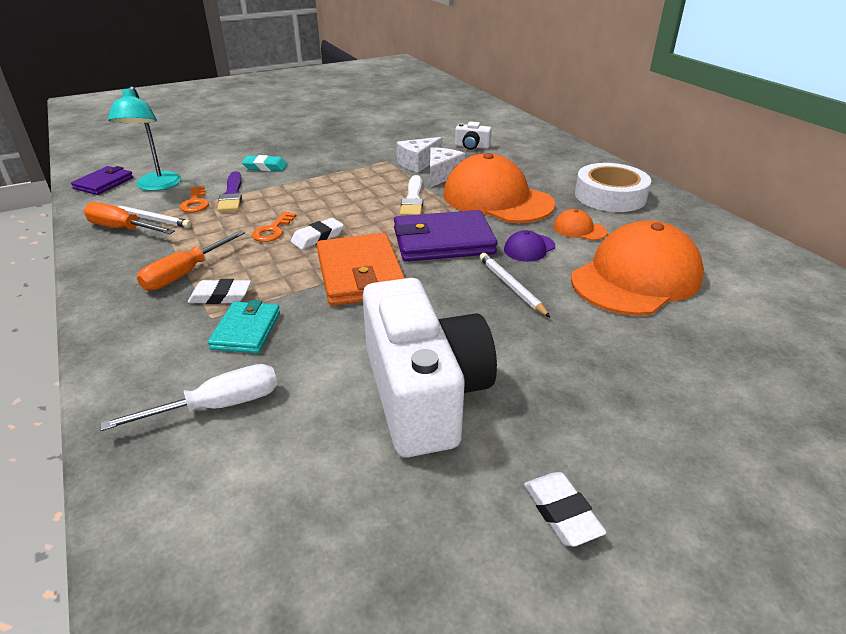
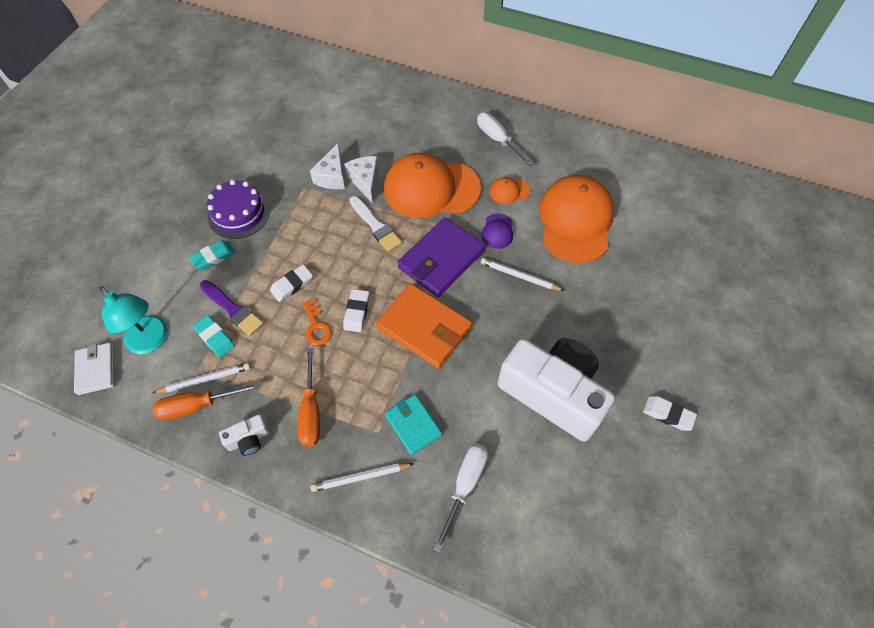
camera: 40 degrees left, 25 degrees up
purple wallet [71,166,133,195] -> white wallet [74,342,114,395]
orange key [180,186,209,213] -> turquoise eraser [193,315,235,358]
white eraser [188,279,251,304] -> white eraser moved to [270,264,313,302]
white camera [455,121,492,150] -> white camera moved to [219,414,270,456]
white tape [575,163,651,212] -> white screwdriver [477,113,534,166]
none -> purple cake [207,180,270,239]
none -> white pencil [310,463,414,492]

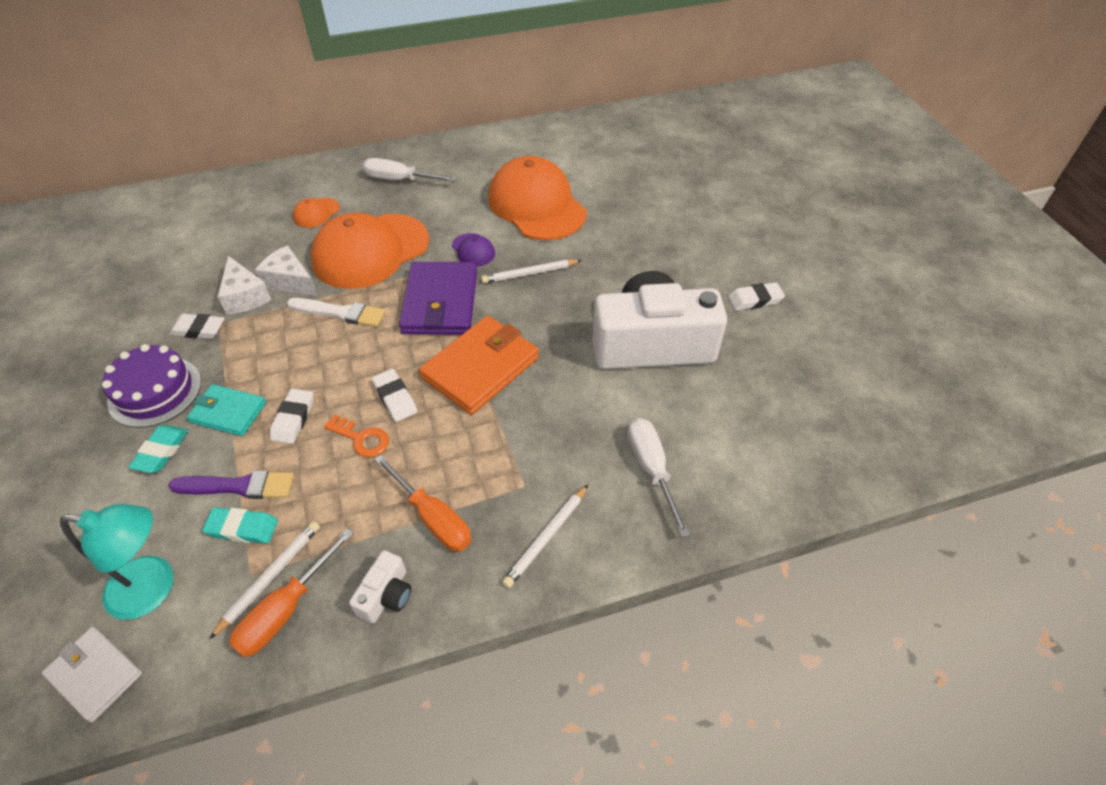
camera: 40 degrees left, 10 degrees down
orange wallet [376,283,472,369] -> orange wallet turned 45 degrees counterclockwise [419,316,539,415]
turquoise wallet [385,394,442,455] -> turquoise wallet moved to [187,384,266,436]
orange cap [490,177,530,204] -> orange cap moved to [293,198,340,228]
none -> white eraser [170,314,225,339]

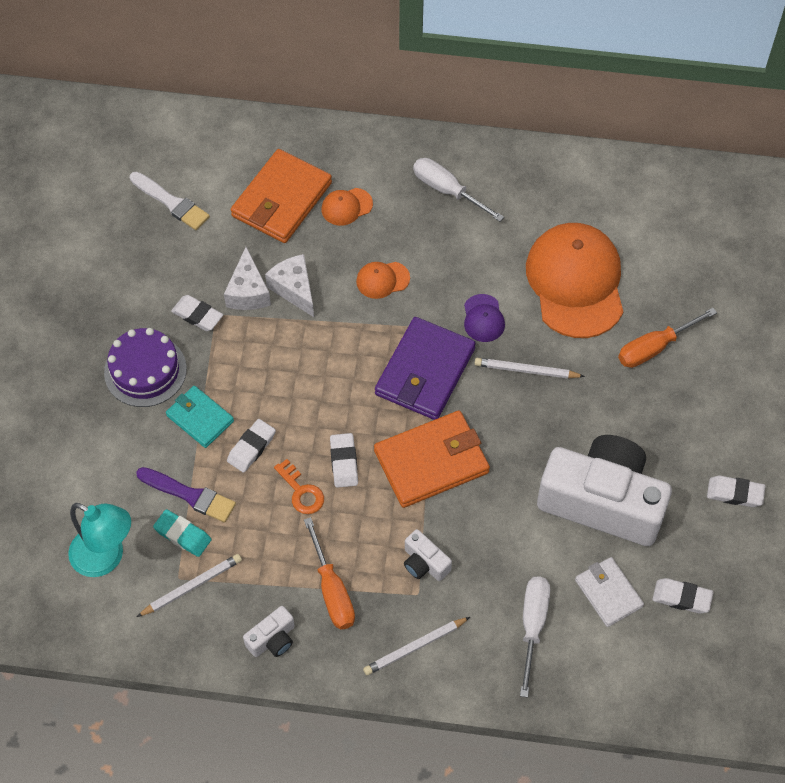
camera: 25 degrees right, 10 degrees up
white wallet [42,627,143,722] -> white wallet moved to [575,557,644,627]
turquoise eraser [128,425,188,473] -> none
orange screwdriver [229,528,354,657] -> orange screwdriver moved to [618,308,717,368]
white brush [287,298,385,327] -> white brush moved to [130,172,210,230]
orange cap [311,213,429,289] -> orange cap [356,262,410,299], size x0.42
none -> orange wallet [231,149,332,243]
none -> white camera [404,529,452,581]
none -> white eraser [653,578,714,614]

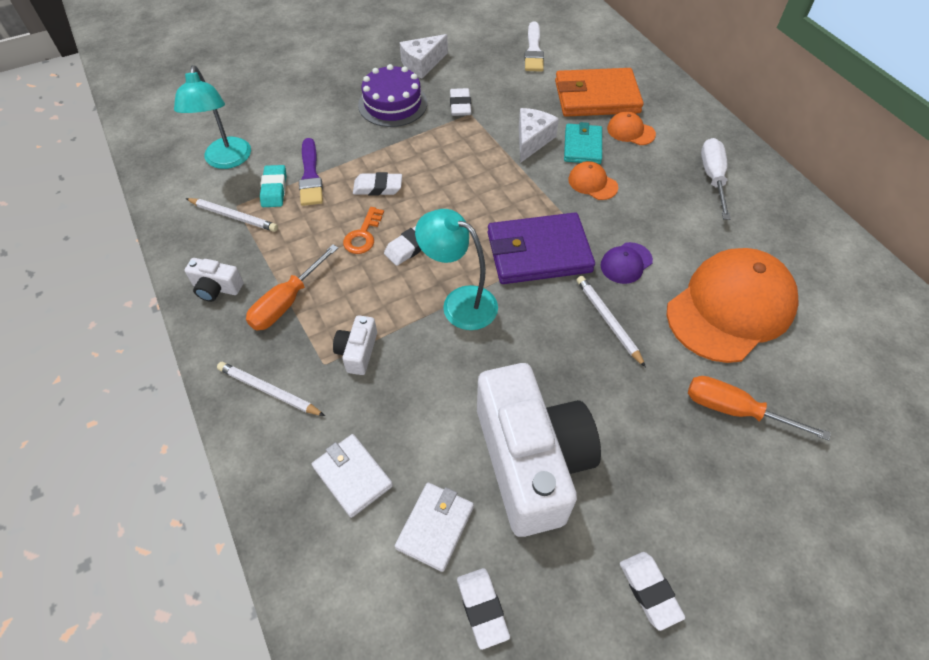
camera: 55 degrees right, 5 degrees down
turquoise wallet [166,386,234,448] -> turquoise wallet moved to [564,122,602,164]
white cheese [224,247,271,310] -> white cheese moved to [399,34,448,79]
orange wallet [374,411,490,508] -> turquoise lamp [415,209,498,330]
white screwdriver [520,576,550,698] -> white wallet [312,434,393,518]

